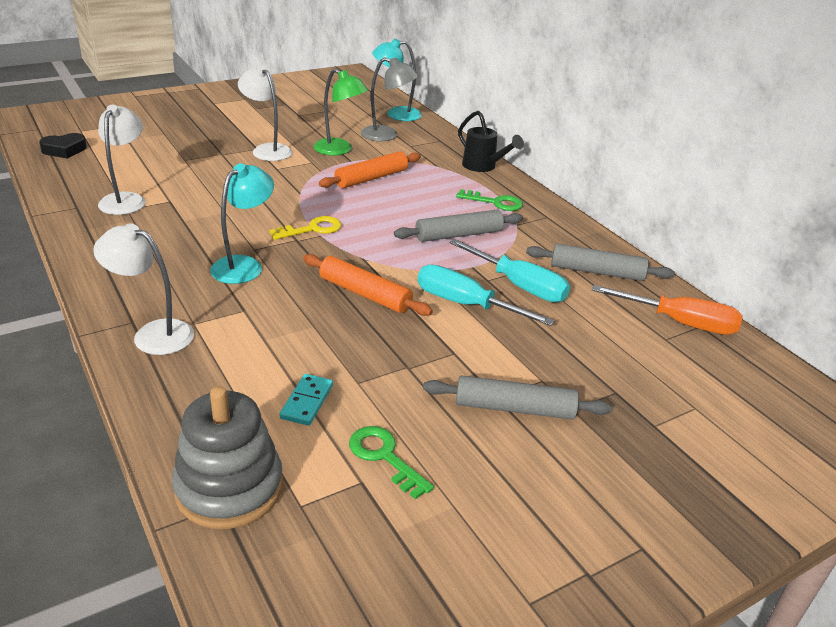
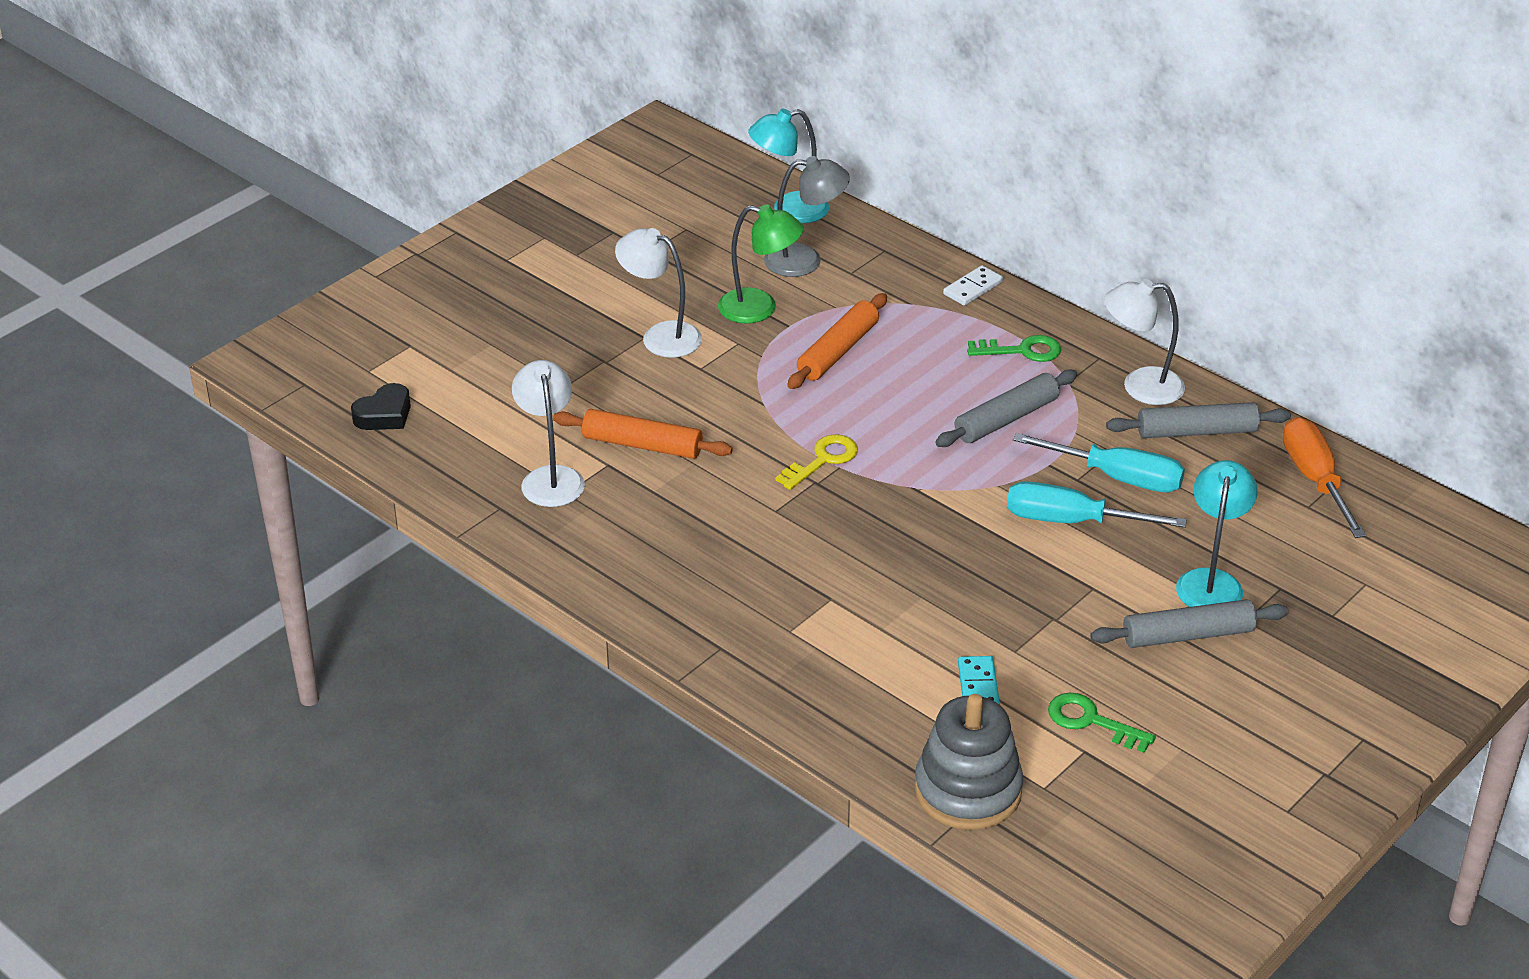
camera: 15 degrees left, 5 degrees up
white lamp [93,223,194,355] -> white lamp moved to [1104,279,1185,405]
turquoise lamp [210,163,274,284] -> turquoise lamp moved to [1176,460,1258,607]
orange rolling pin [303,254,433,316] -> orange rolling pin moved to [553,409,733,459]
black watering can [458,111,524,172] -> white domino [943,265,1003,306]
orange screwdriver [592,285,743,335] -> orange screwdriver turned 105 degrees counterclockwise [1283,417,1366,538]

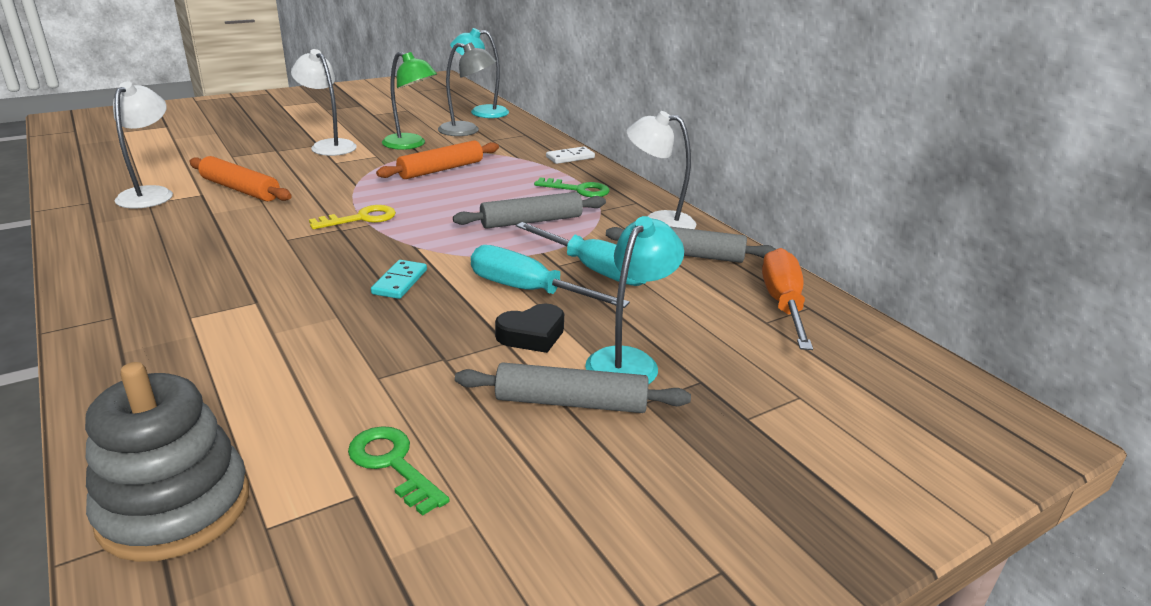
camera: 15 degrees right, 10 degrees down
black heart [351,383,411,430] -> black heart moved to [495,304,564,353]
turquoise domino [958,656,1000,705] -> turquoise domino moved to [371,260,427,299]

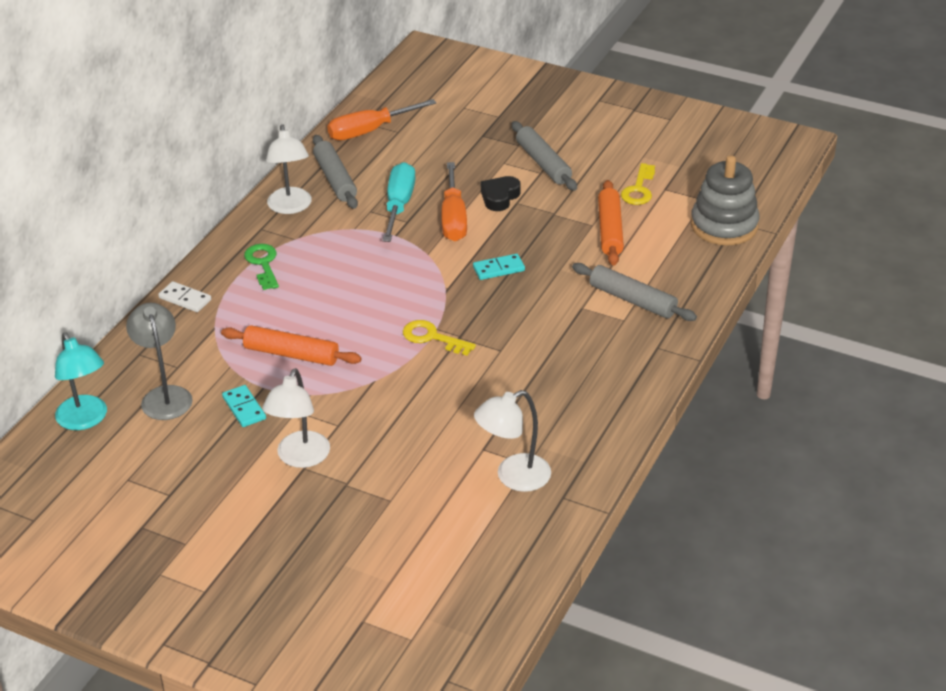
camera: 120 degrees left, 10 degrees up
orange rolling pin [189,156,292,201] -> orange rolling pin moved to [598,180,624,266]
green key [348,426,450,516] -> yellow key [621,163,655,205]
green lamp [382,52,437,150] -> turquoise domino [222,385,266,427]
grey rolling pin [453,192,606,228] -> grey rolling pin moved to [572,263,697,321]
turquoise screwdriver [471,245,630,308] -> orange screwdriver [441,162,467,241]
black heart [495,304,564,353] -> black heart turned 90 degrees counterclockwise [481,176,521,211]
turquoise lamp [585,216,684,385] -> none

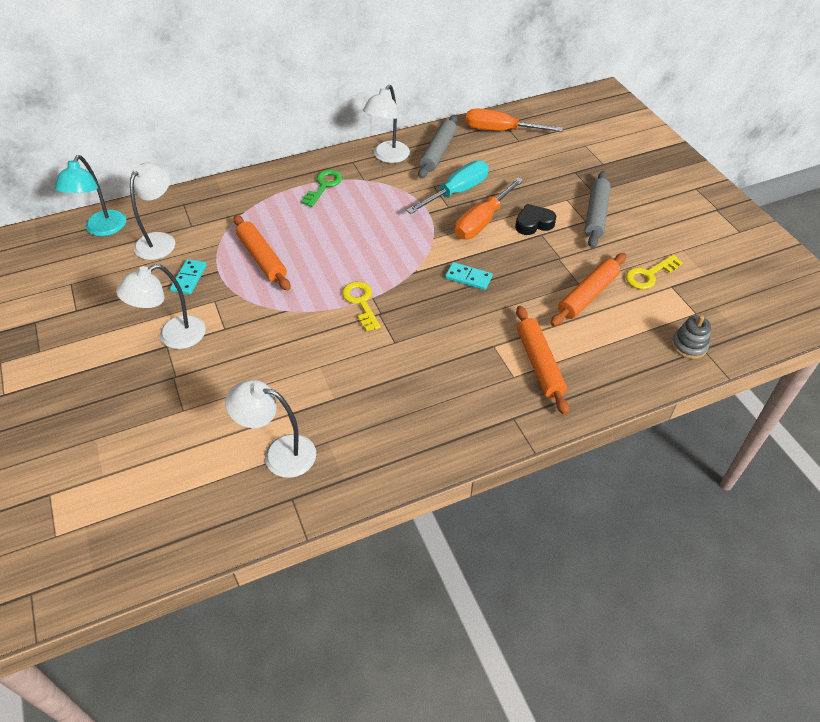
camera: 40 degrees right, 10 degrees up
grey lamp [126,303,193,420] -> white lamp [130,162,175,260]
white domino [158,281,211,312] -> none
grey rolling pin [572,263,697,321] -> orange rolling pin [516,306,569,415]
grey stacking toy [691,155,760,246] -> grey stacking toy [672,315,711,359], size x0.52

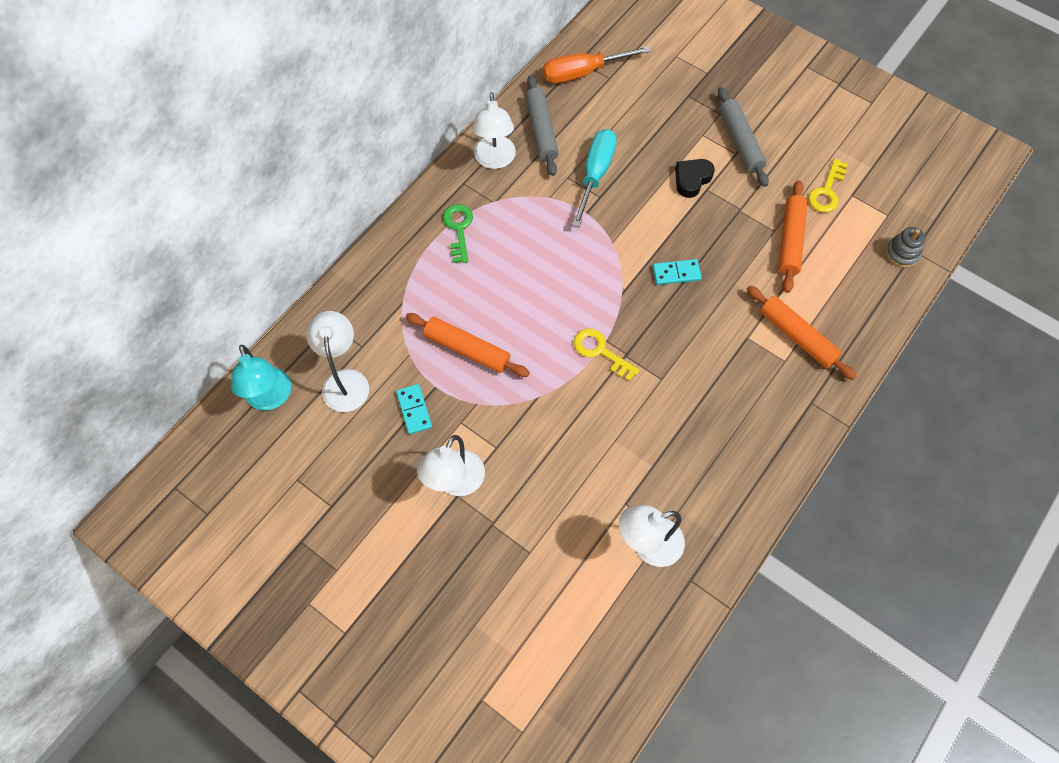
camera: 30 degrees left, 15 degrees up
orange screwdriver [455,177,524,239] -> none

